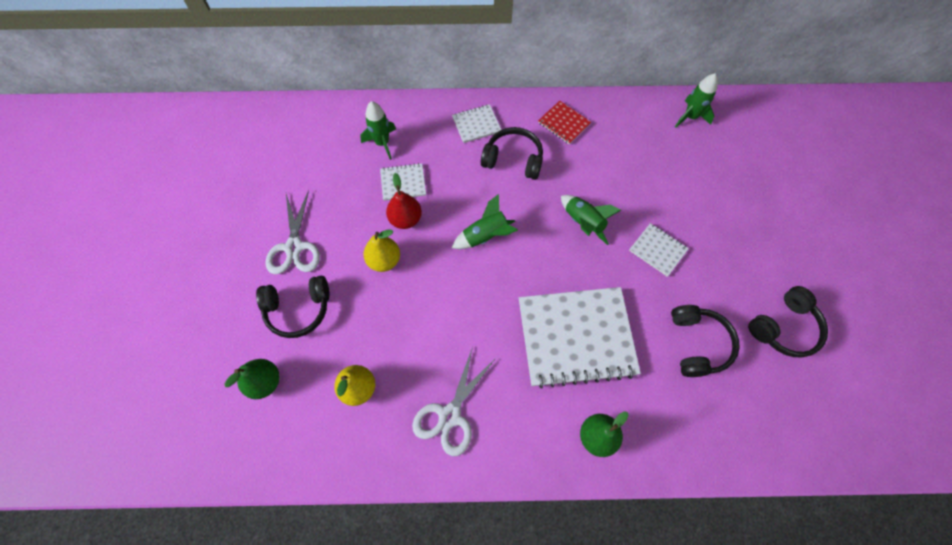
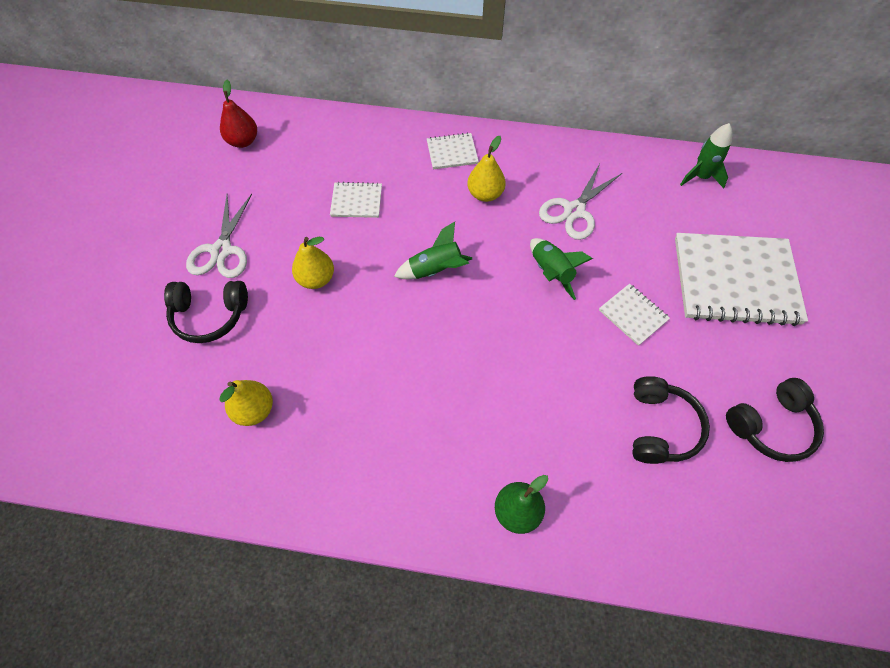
camera: 10 degrees right, 5 degrees down
green pear [224,359,279,399] -> none
green rocket [360,101,396,160] -> none
red pear [386,173,422,229] -> red pear moved to [220,80,257,148]
white scissors [412,347,496,456] -> white scissors moved to [539,164,622,240]
black headphones [481,127,543,180] -> yellow pear [467,136,506,202]
white notebook [519,287,641,389] -> white notebook moved to [675,233,808,326]
red notebook [538,101,591,144] -> none

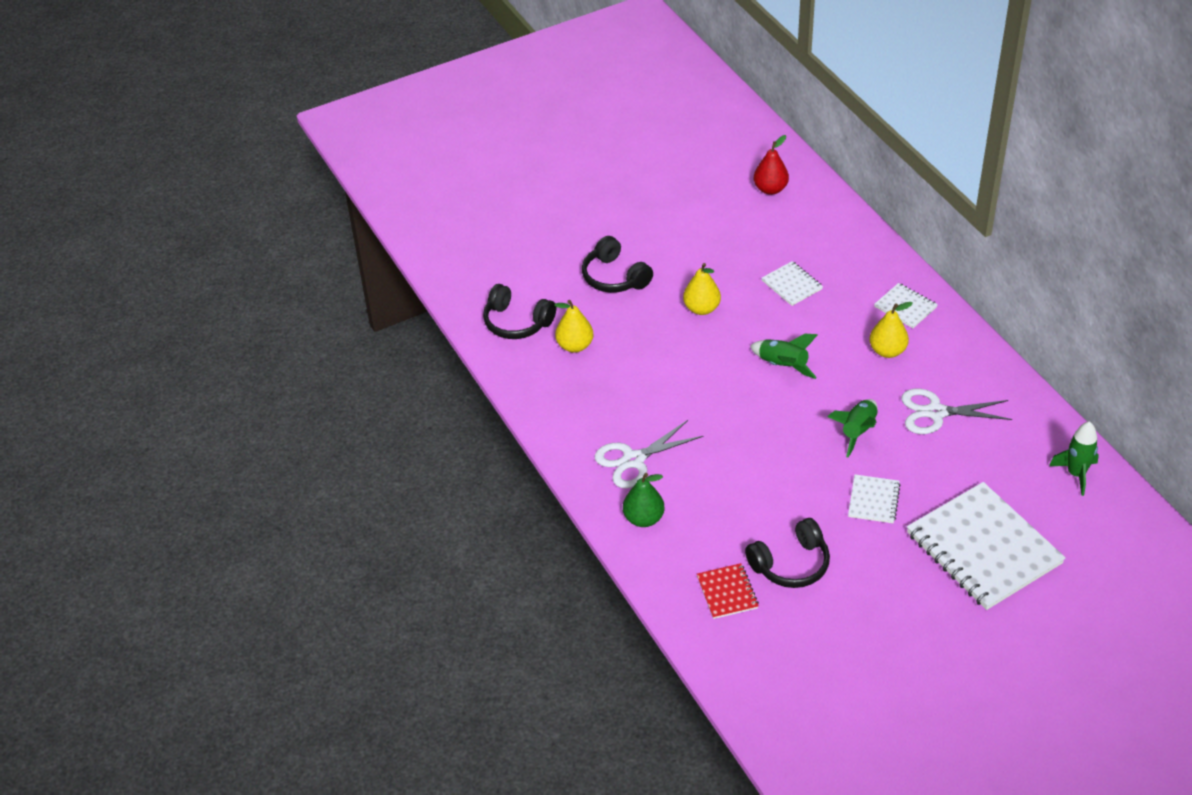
camera: 55 degrees right, 15 degrees down
white scissors [186,194,252,278] -> white scissors moved to [594,420,703,488]
black headphones [726,378,824,462] -> black headphones moved to [483,284,556,339]
none -> red notebook [697,563,759,619]

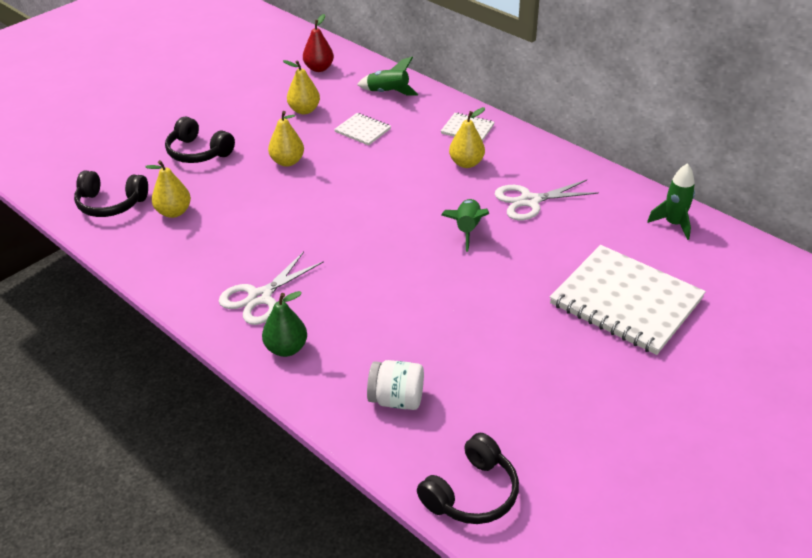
camera: 20 degrees left, 5 degrees down
red notebook [697,563,759,619] -> white jar [367,360,424,410]
black headphones [745,518,830,588] -> black headphones moved to [417,433,519,524]
green rocket [750,334,817,379] -> green rocket moved to [357,57,418,96]
white notebook [848,474,901,523] -> none
none -> yellow pear [283,60,320,114]

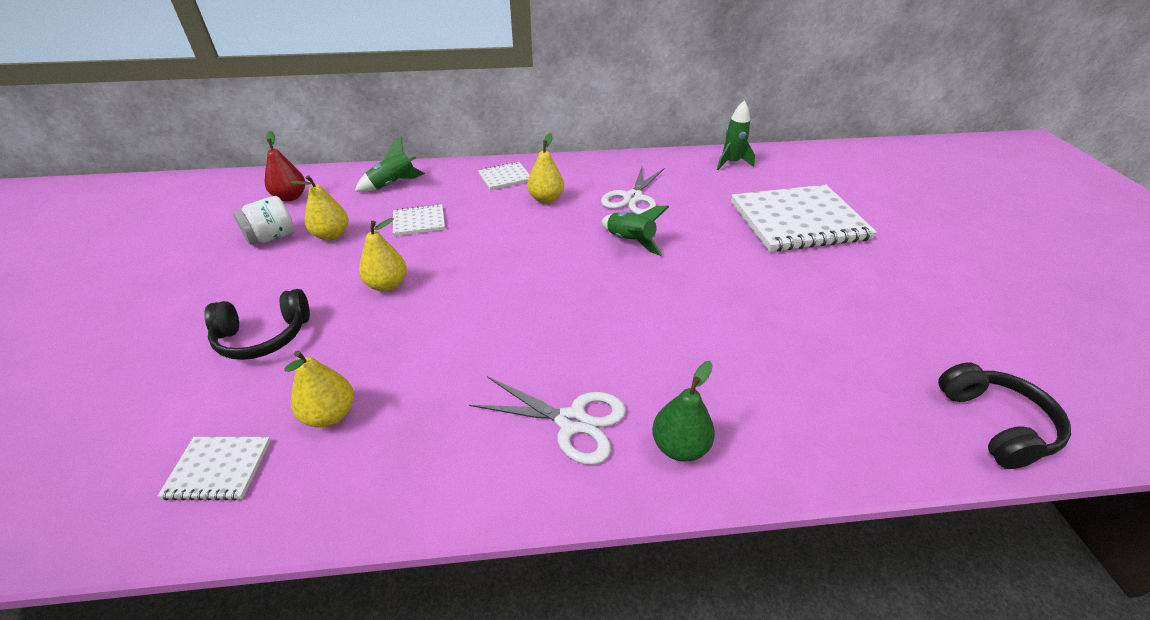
camera: 50 degrees left, 0 degrees up
black headphones [74,170,148,217] -> white notebook [158,437,271,501]
white scissors [219,252,324,325] -> white scissors turned 60 degrees counterclockwise [469,376,626,465]
white jar [367,360,424,410] -> white jar moved to [233,196,295,245]

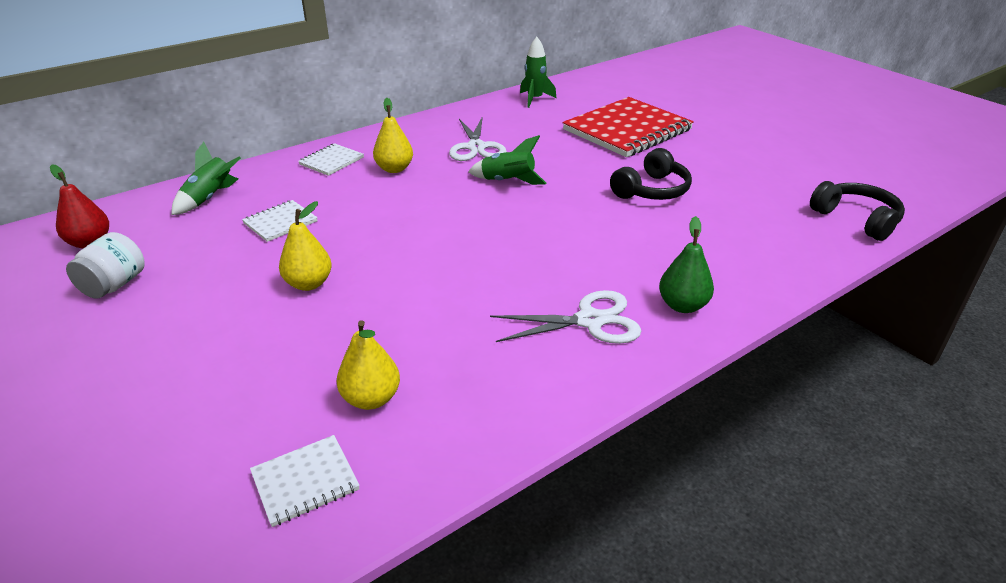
camera: 30 degrees left, 5 degrees down
black headphones [204,289,310,360] -> black headphones moved to [610,148,692,200]
yellow pear [291,175,348,241] -> none
white notebook [731,185,877,251] -> red notebook [563,97,694,157]

